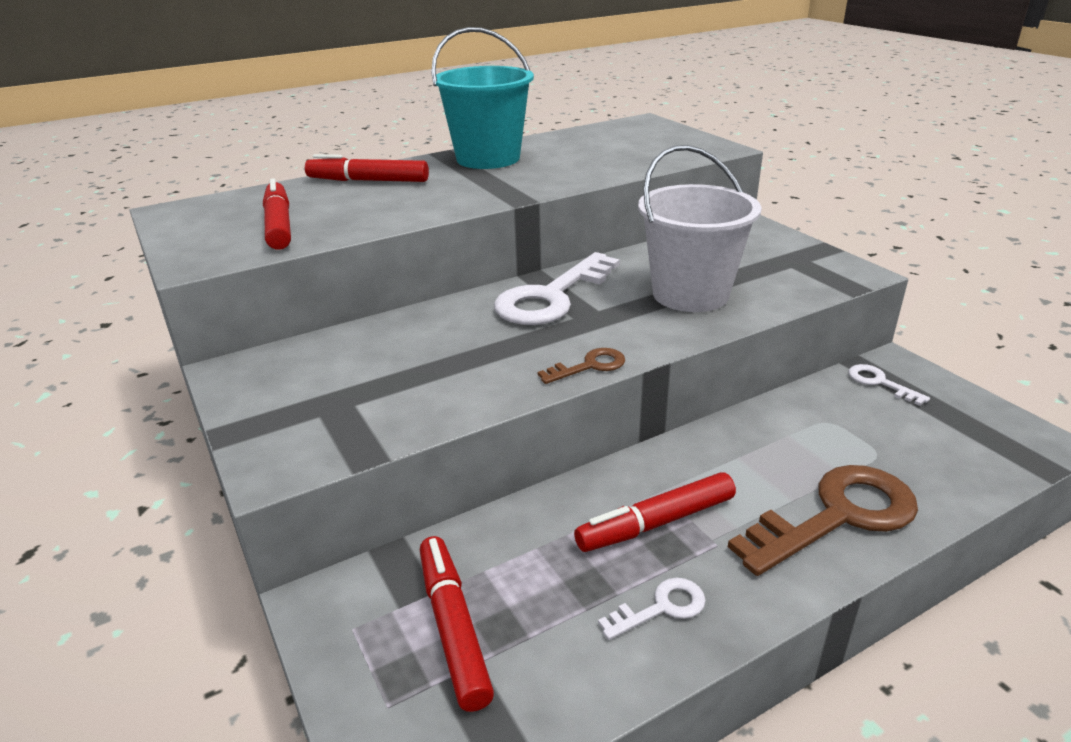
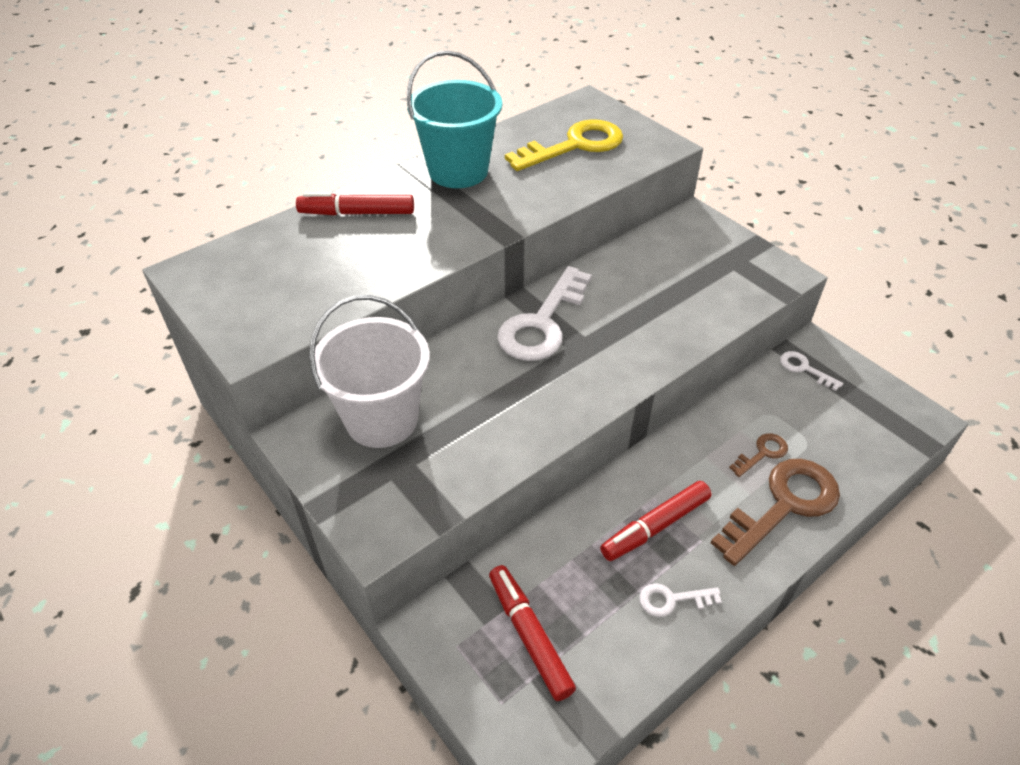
camera: 10 degrees left, 15 degrees up
red marker [263,178,291,250] -> none
brown key [538,348,625,384] -> brown key moved to [729,433,788,477]
white key [598,578,706,640] -> white key turned 150 degrees counterclockwise [639,583,722,617]
white bucket [638,145,762,312] -> white bucket moved to [309,295,430,448]
none -> yellow key [505,119,623,171]

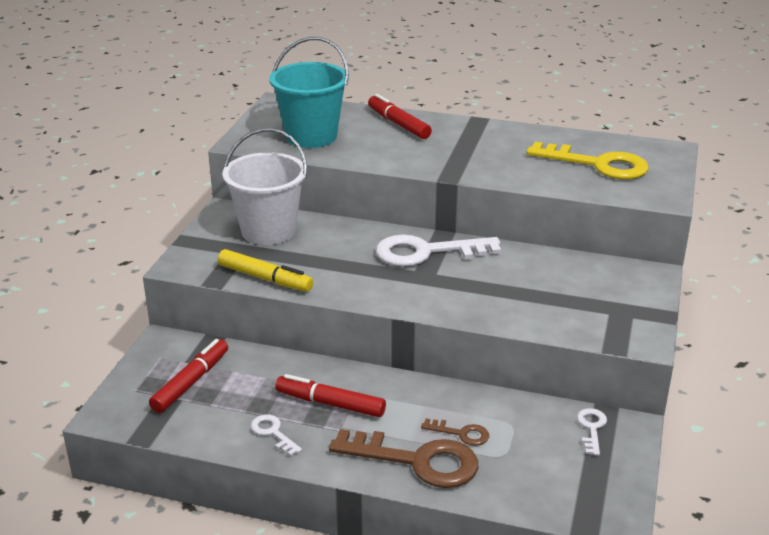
camera: 55 degrees right, 15 degrees down
turquoise bucket [407,51,502,188] -> turquoise bucket moved to [269,37,349,148]
none -> yellow marker [218,249,313,292]

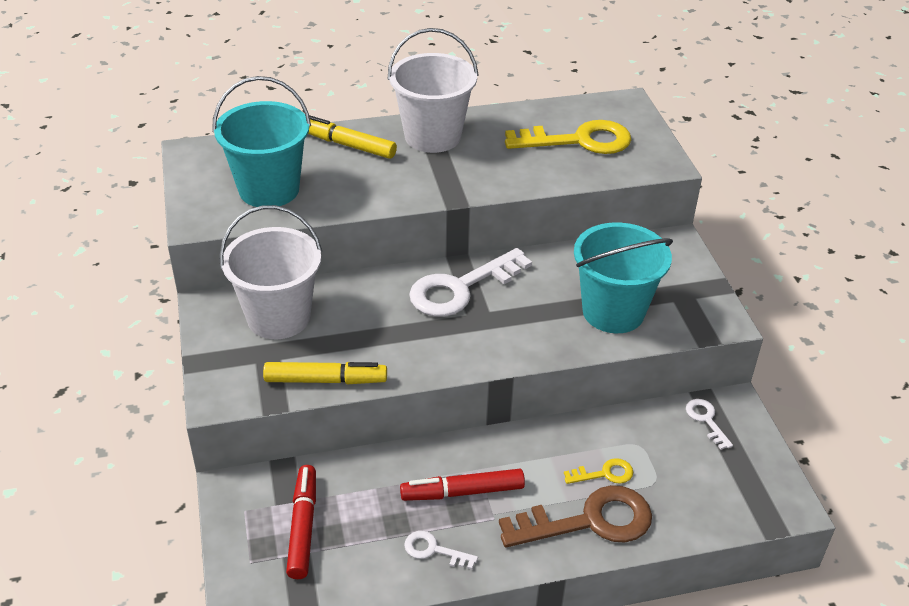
camera: 30 degrees left, 10 degrees up
red marker [368,94,432,139] -> yellow marker [308,115,397,159]
brown key [421,418,489,446] -> yellow key [564,458,633,484]
none -> white bucket [388,28,479,153]
none -> turquoise bucket [574,222,673,333]

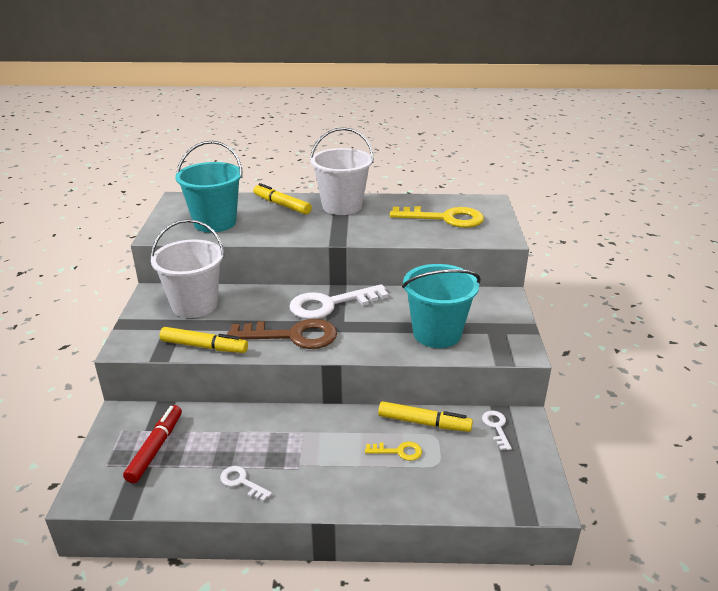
camera: 15 degrees right, 10 degrees down
red marker [400,469,525,501] -> none
brown key [499,485,652,547] -> brown key moved to [227,319,337,349]
none -> yellow marker [378,401,473,432]

